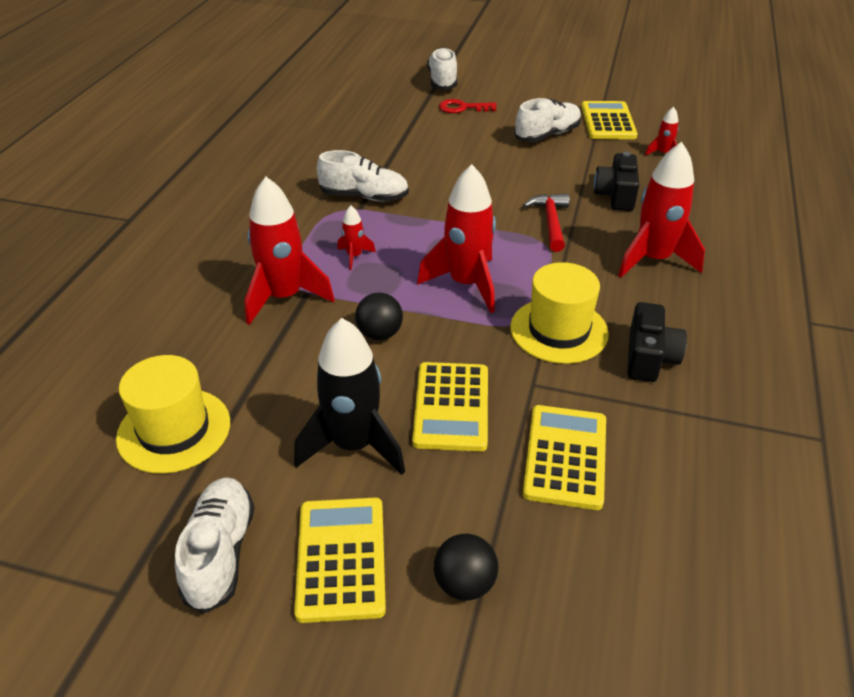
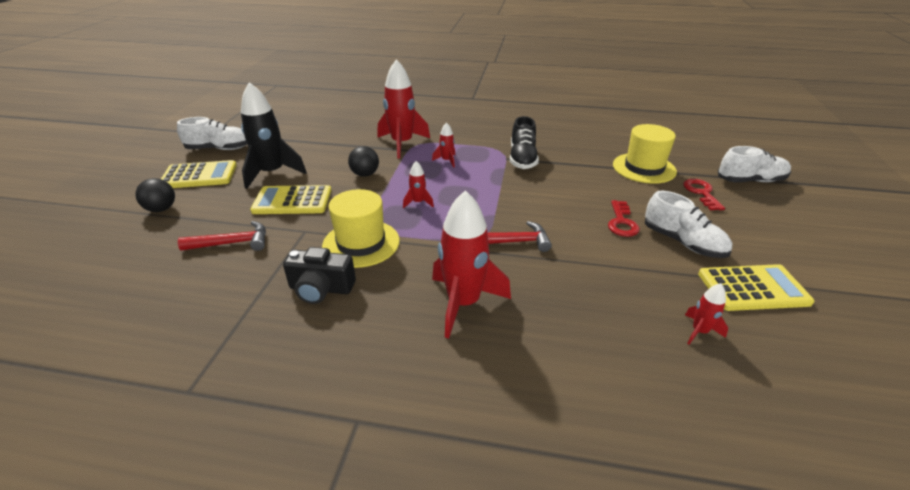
camera: 85 degrees right, 5 degrees down
yellow hat [116,355,230,474] -> yellow hat moved to [613,124,677,184]
white shoe [317,150,409,202] -> black shoe [510,116,539,169]
red rocket [417,164,496,313] -> red rocket [403,161,434,208], size x0.47
yellow calculator [523,405,606,510] -> red hammer [178,221,266,251]
black camera [594,152,639,211] -> none
none -> red key [608,200,640,237]

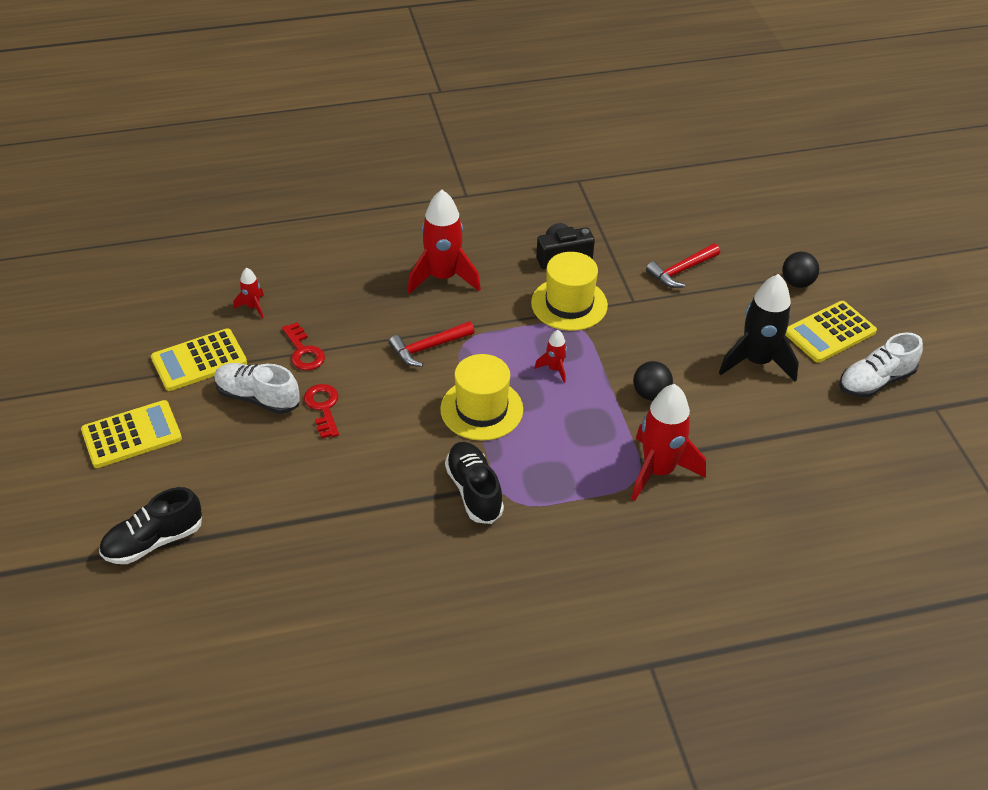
camera: 155 degrees right, 10 degrees up
yellow calculator [250,185,332,214] -> yellow calculator moved to [81,400,182,468]
red rocket [432,122,455,168] -> none
yellow hat [613,124,677,184] -> yellow hat moved to [440,354,523,441]
red key [683,179,725,210] -> red key moved to [282,322,325,370]
white shoe [718,146,791,182] -> black shoe [99,487,202,564]

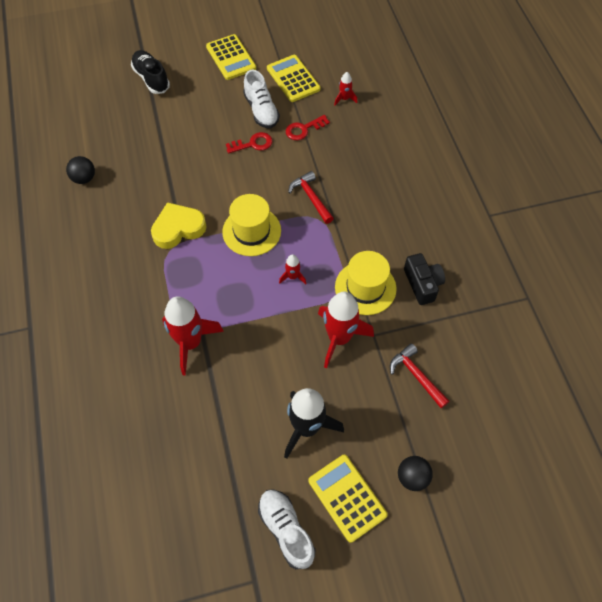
camera: 90 degrees right, 15 degrees up
white shoe [214,363,300,414] -> white shoe turned 135 degrees clockwise [243,70,280,128]
red rocket [408,190,481,294] -> red rocket moved to [318,292,374,368]
black shoe [445,442,504,524] -> yellow heart [151,202,207,249]
black ball [633,361,673,401] -> black ball moved to [66,156,95,184]

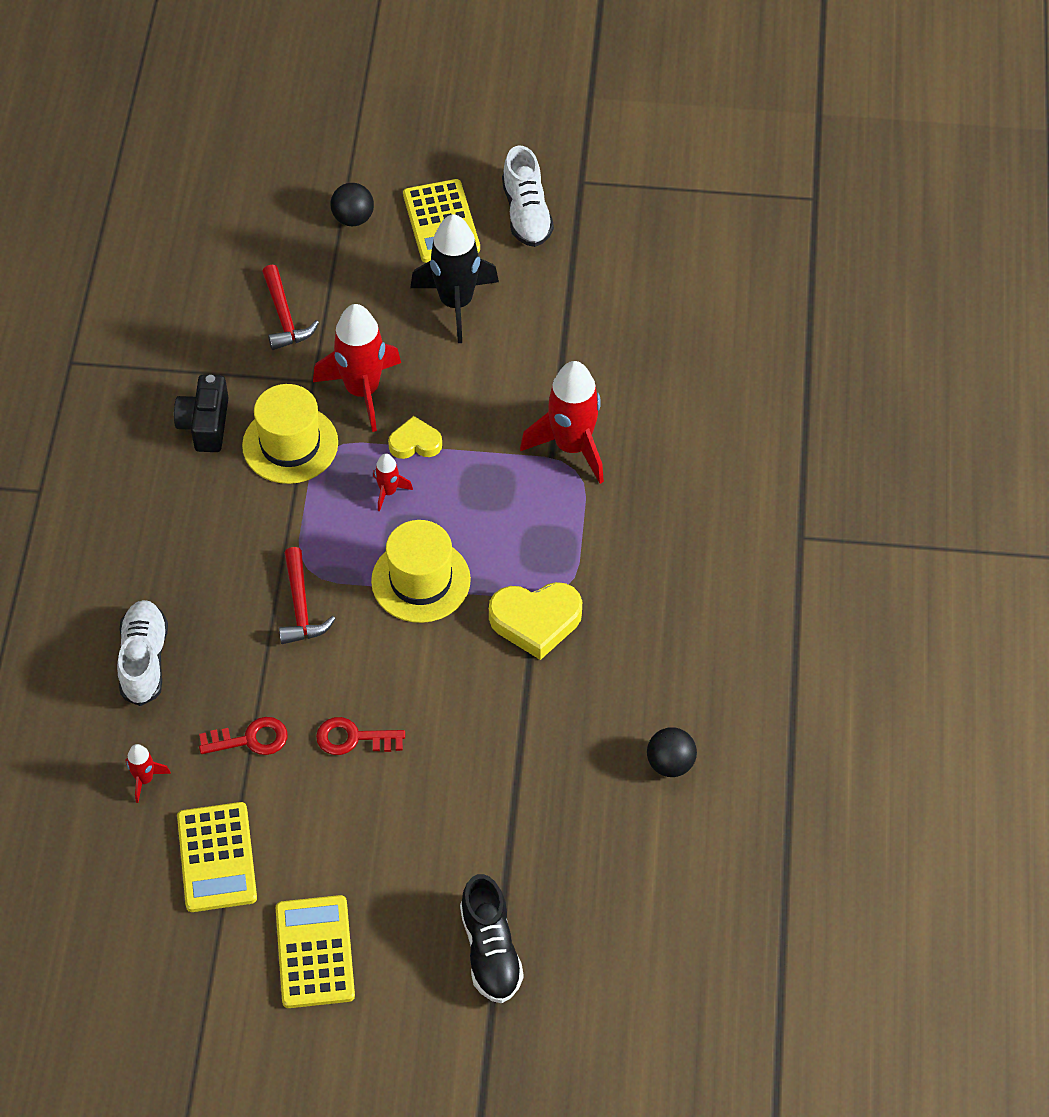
camera: 160 degrees left, 5 degrees down
white shoe [243,70,280,128] -> white shoe moved to [117,600,168,706]
none -> yellow heart [388,416,442,459]

